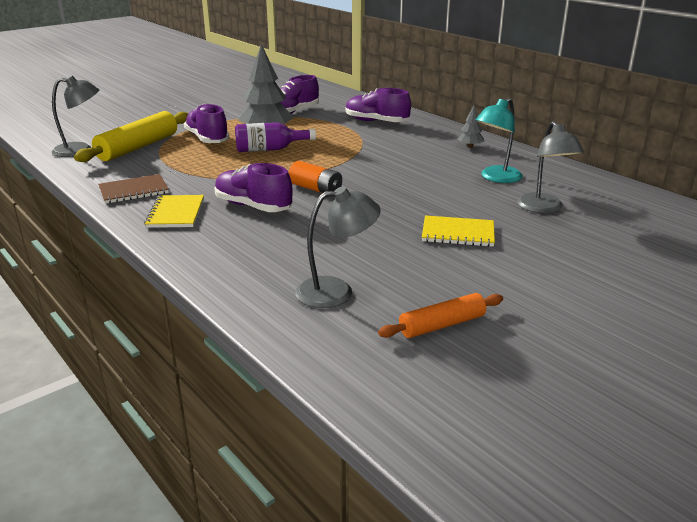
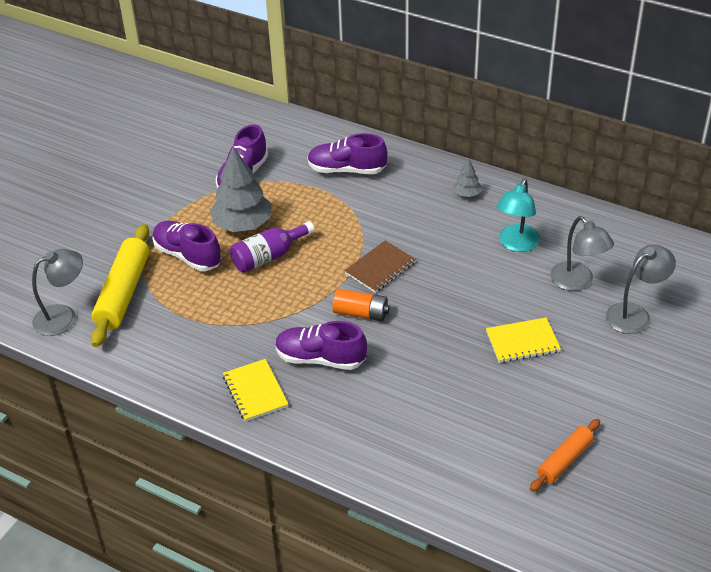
camera: 20 degrees left, 15 degrees up
brown notebook [98,174,169,204] -> brown notebook moved to [344,240,416,293]
grey lamp [295,186,381,308] -> grey lamp moved to [606,244,676,334]

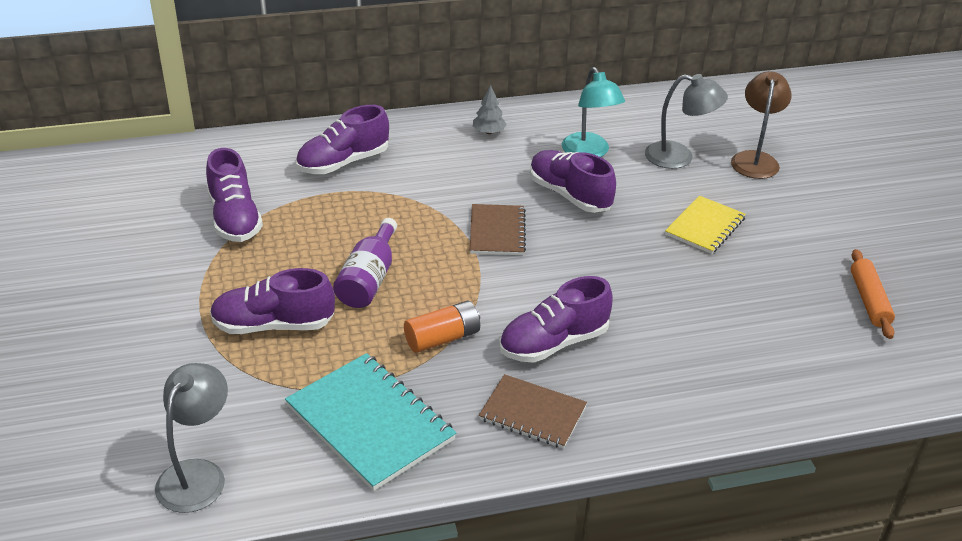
camera: 45 degrees left, 5 degrees down
yellow rolling pin [91,224,150,347] -> none
grey tree [209,147,272,232] -> none
yellow notebook [223,359,288,422] -> brown notebook [479,374,587,449]
orange battery [332,289,390,321] -> orange battery moved to [404,300,480,353]
grey lamp [606,244,676,334] -> brown lamp [731,71,792,179]
none -> turquoise notebook [285,353,456,491]
none -> purple shoe [530,150,616,213]

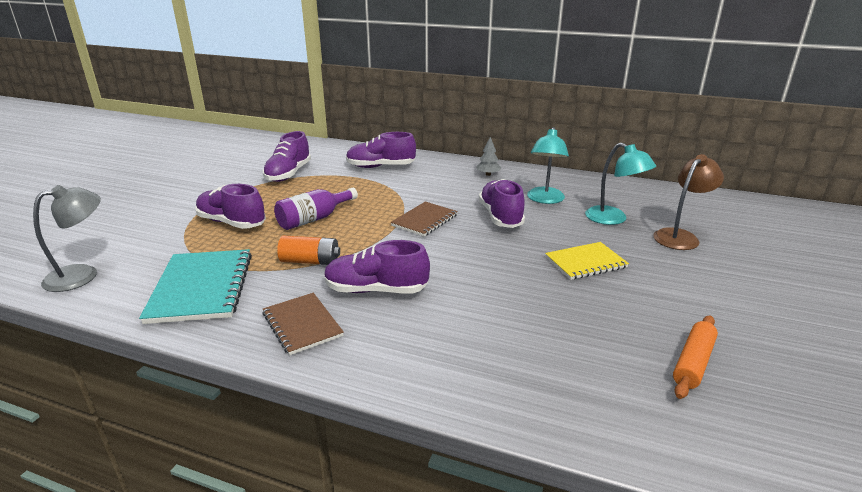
camera: 35 degrees right, 10 degrees down
grey lamp [645,74,728,169] -> turquoise lamp [585,143,656,225]

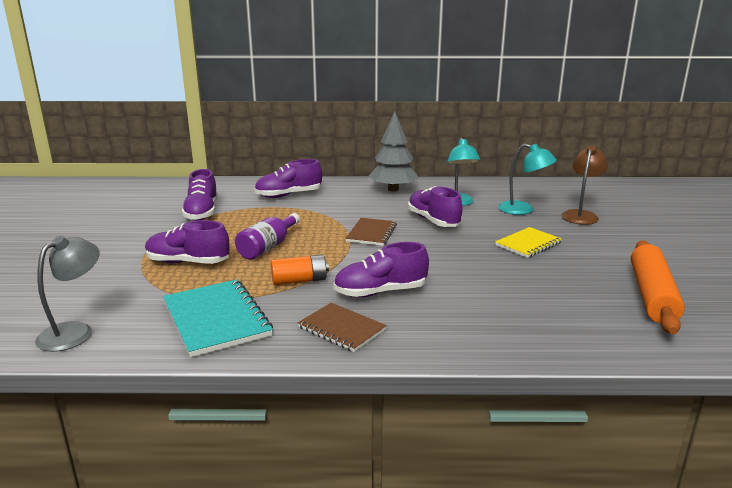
camera: 20 degrees left, 5 degrees down
grey tree [476,137,501,176] -> grey tree [368,111,419,191], size x2.13
orange rolling pin [673,315,718,399] -> orange rolling pin [631,240,685,334], size x1.71

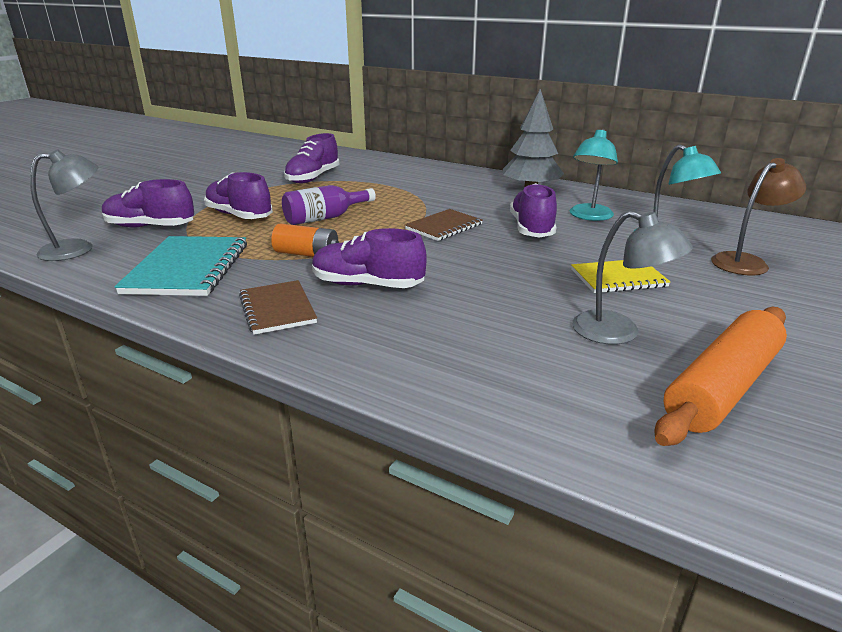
camera: 30 degrees right, 5 degrees up
purple shoe [254,159,322,198] -> purple shoe moved to [102,179,194,228]
none -> grey lamp [572,211,693,345]

